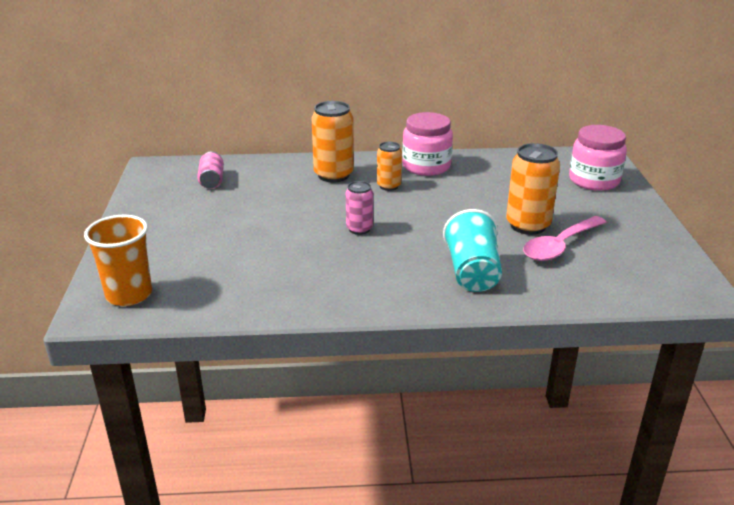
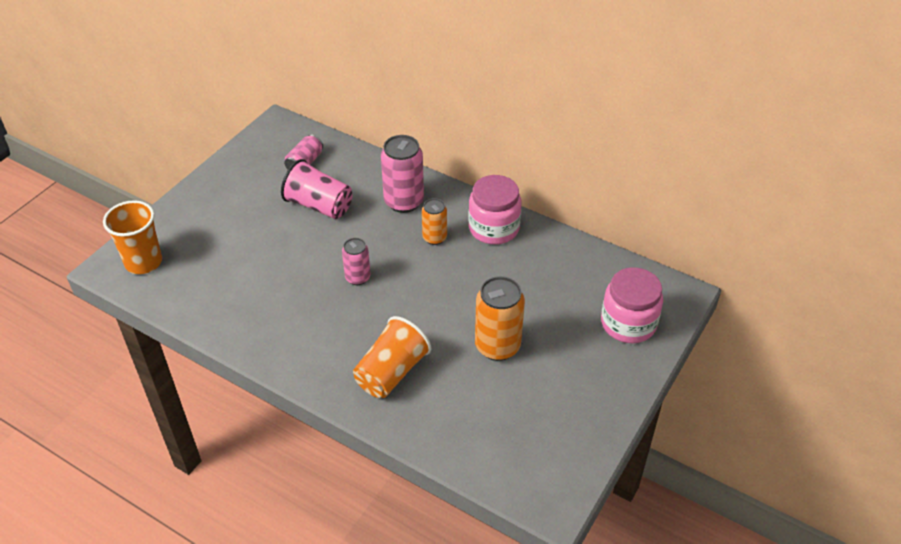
camera: 35 degrees right, 15 degrees up
orange can [312,101,354,183] -> pink can [381,135,424,213]
turquoise cup [443,209,502,292] -> orange cup [353,316,431,398]
pink spoon [523,216,606,261] -> none
none -> pink cup [281,159,352,219]

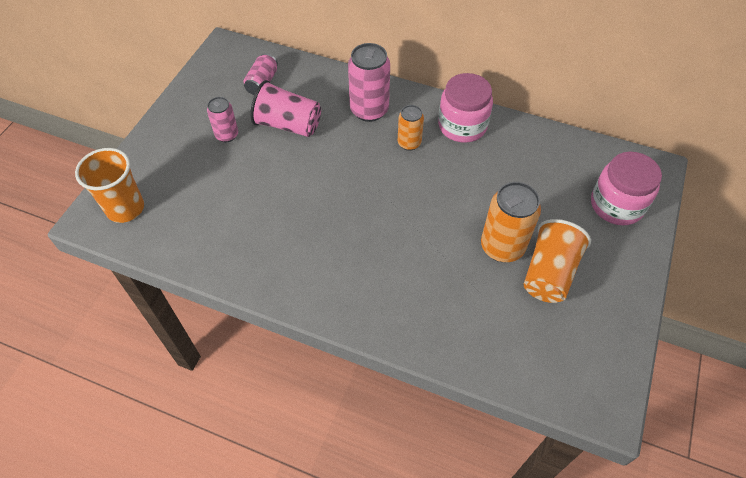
camera: 10 degrees left, 10 degrees up
pink can [342,238,371,285] -> pink can moved to [207,97,238,142]
orange cup [353,316,431,398] -> orange cup moved to [524,219,591,303]

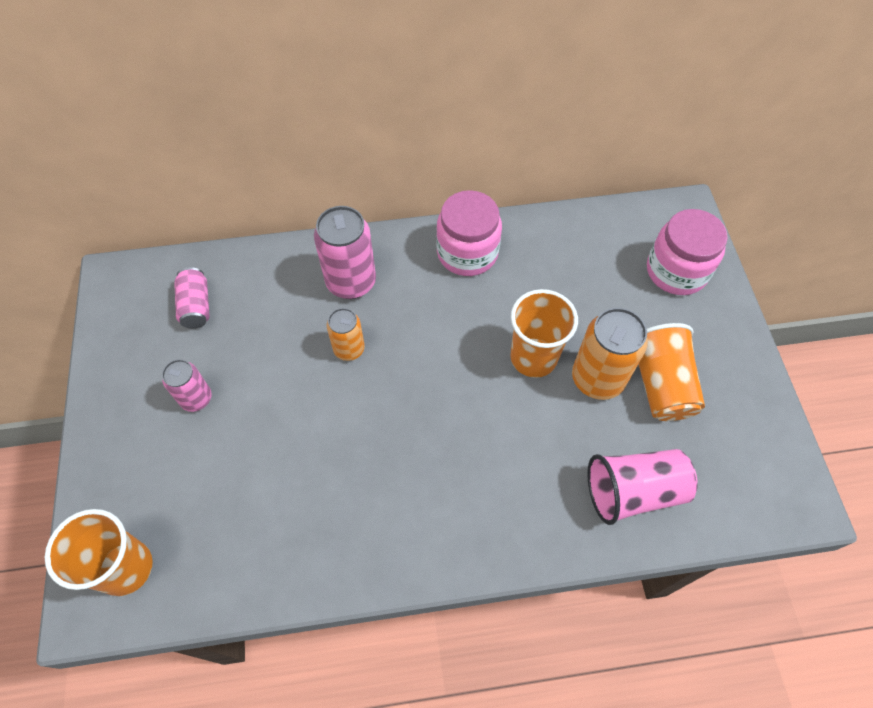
camera: 30 degrees left, 5 degrees up
pink cup [250,80,321,137] -> pink cup moved to [587,449,698,525]
orange can [398,105,424,151] -> orange can moved to [327,308,365,361]
none -> orange cup [510,289,578,378]

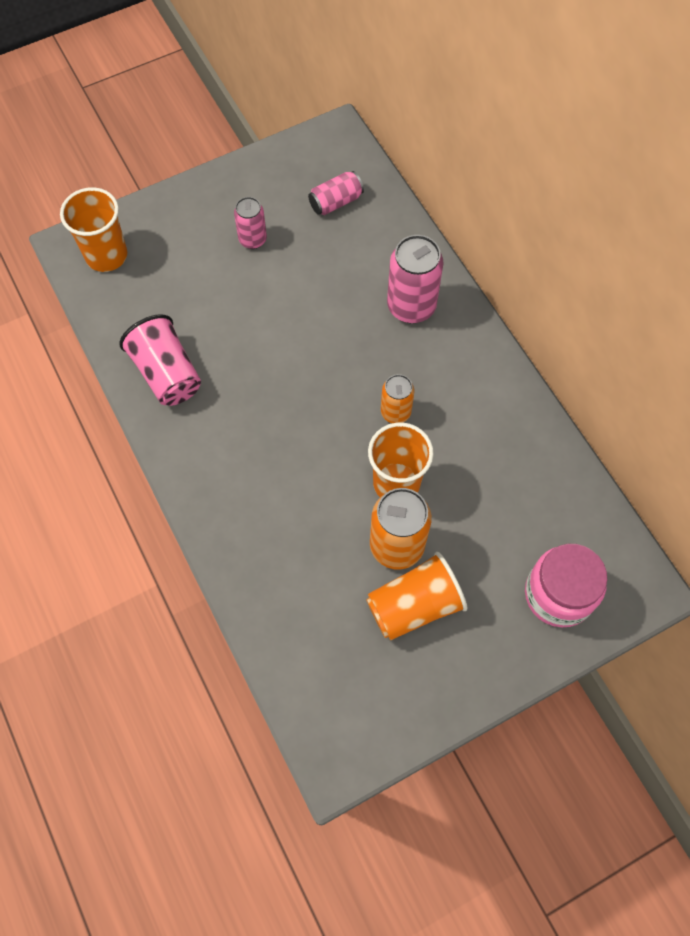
camera: 70 degrees right, 5 degrees up
orange can [327,308,365,361] -> orange can moved to [381,374,414,423]
pink jar [436,190,502,276] -> none
pink cup [587,449,698,525] -> pink cup moved to [119,314,201,406]

